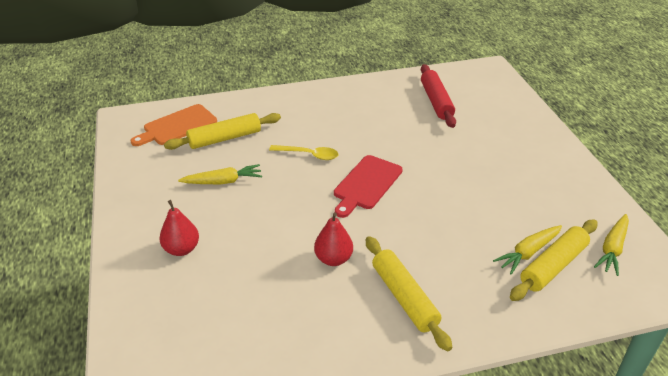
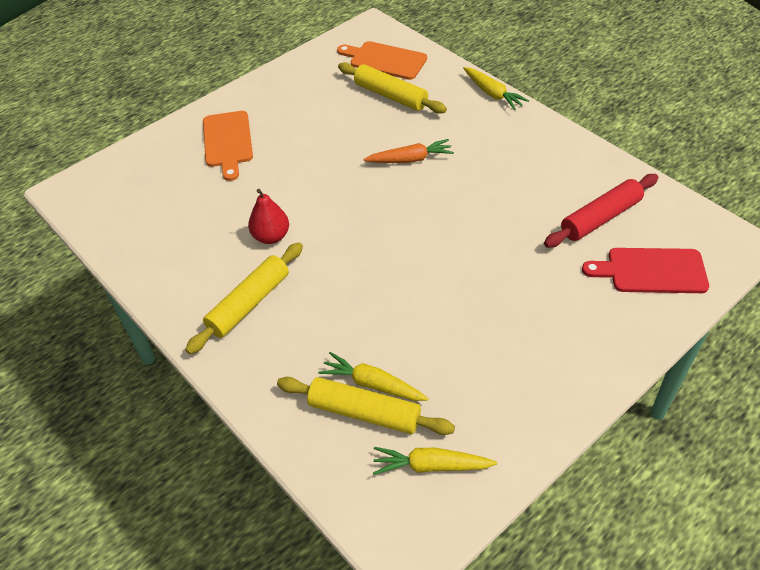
camera: 65 degrees right, 10 degrees up
red pear [159,200,199,256] -> orange cutting board [203,111,253,181]
yellow carrot [178,164,262,184] -> yellow carrot moved to [463,67,529,110]
yellow spoon [269,145,338,160] -> orange carrot [363,139,454,163]
red cutting board [334,155,403,218] -> red cutting board moved to [582,248,709,293]

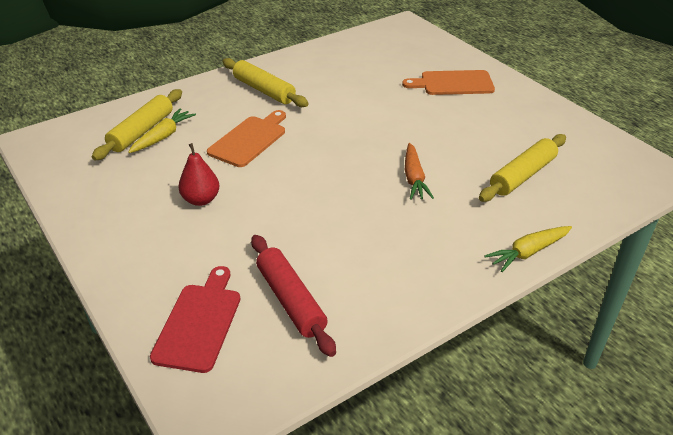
camera: 95 degrees right, 10 degrees down
red pear [248,189,289,244] -> red pear moved to [178,143,219,206]
orange cutting board [337,41,427,80] -> orange cutting board moved to [207,110,286,167]
yellow carrot [373,447,497,475] -> none

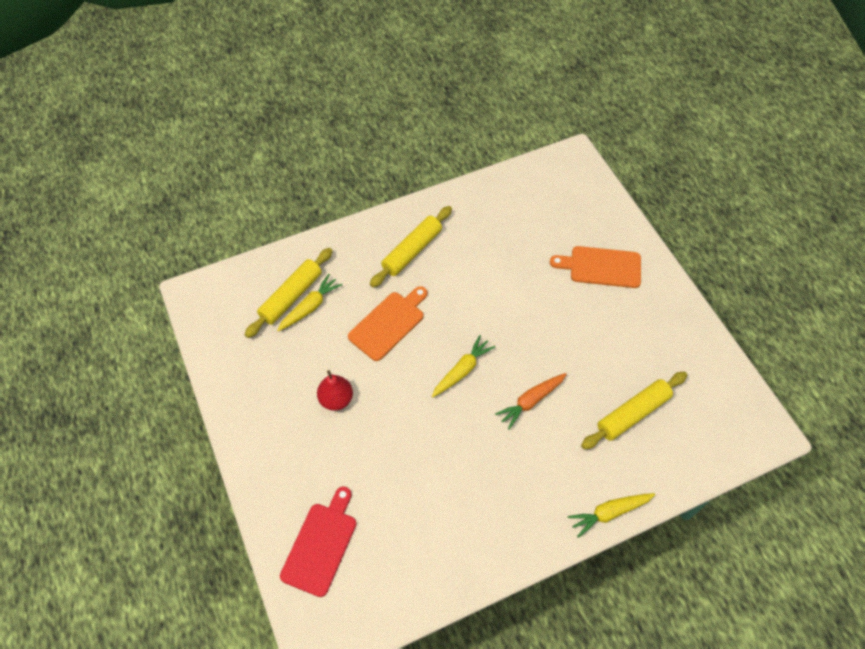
camera: 10 degrees right, 20 degrees up
yellow rolling pin [222,58,308,107] -> yellow rolling pin turned 75 degrees clockwise [370,206,452,287]
red rolling pin [251,235,336,357] -> none
orange carrot [405,143,434,200] -> orange carrot turned 45 degrees clockwise [495,373,567,429]
none -> yellow carrot [432,335,495,397]

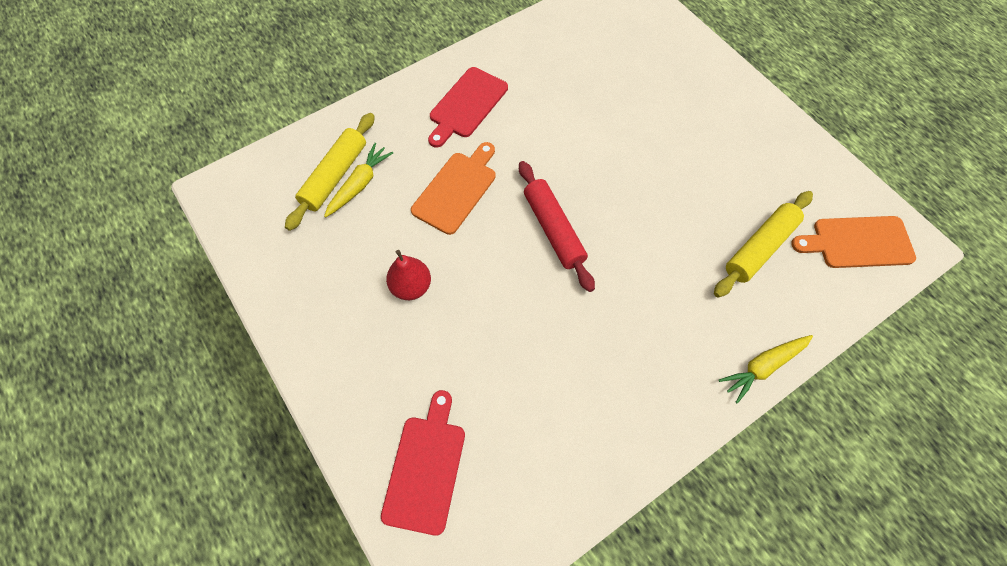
camera: 10 degrees left, 5 degrees up
yellow rolling pin [370,206,452,287] -> red cutting board [428,67,508,148]
yellow carrot [432,335,495,397] -> red rolling pin [519,161,595,292]
orange carrot [495,373,567,429] -> none
orange cutting board [550,246,641,288] -> orange cutting board moved to [791,216,916,268]

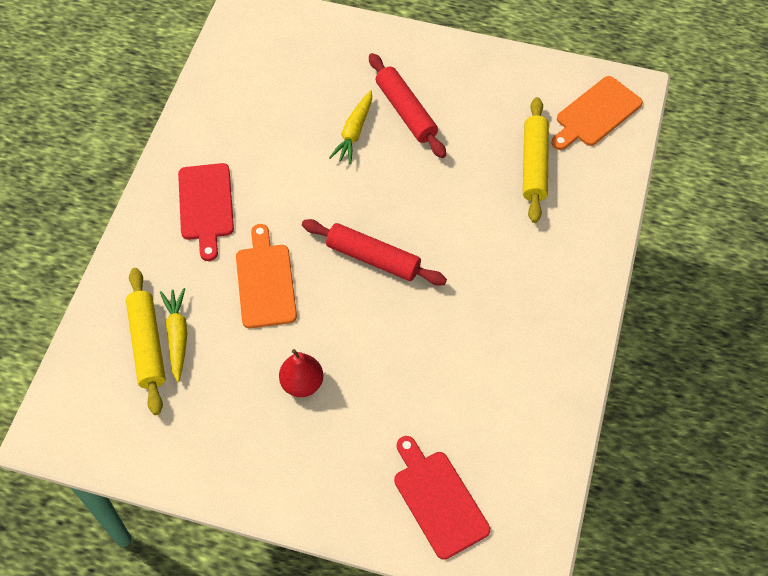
camera: 40 degrees left, 5 degrees down
yellow carrot [719,335,813,404] -> yellow carrot moved to [329,90,372,164]
none -> red rolling pin [369,53,446,158]

